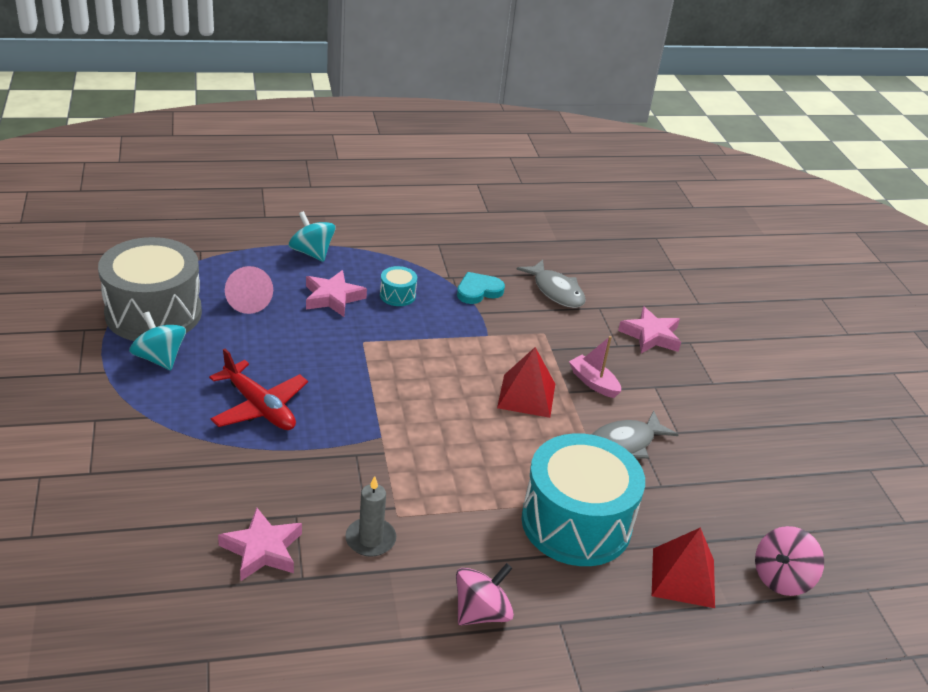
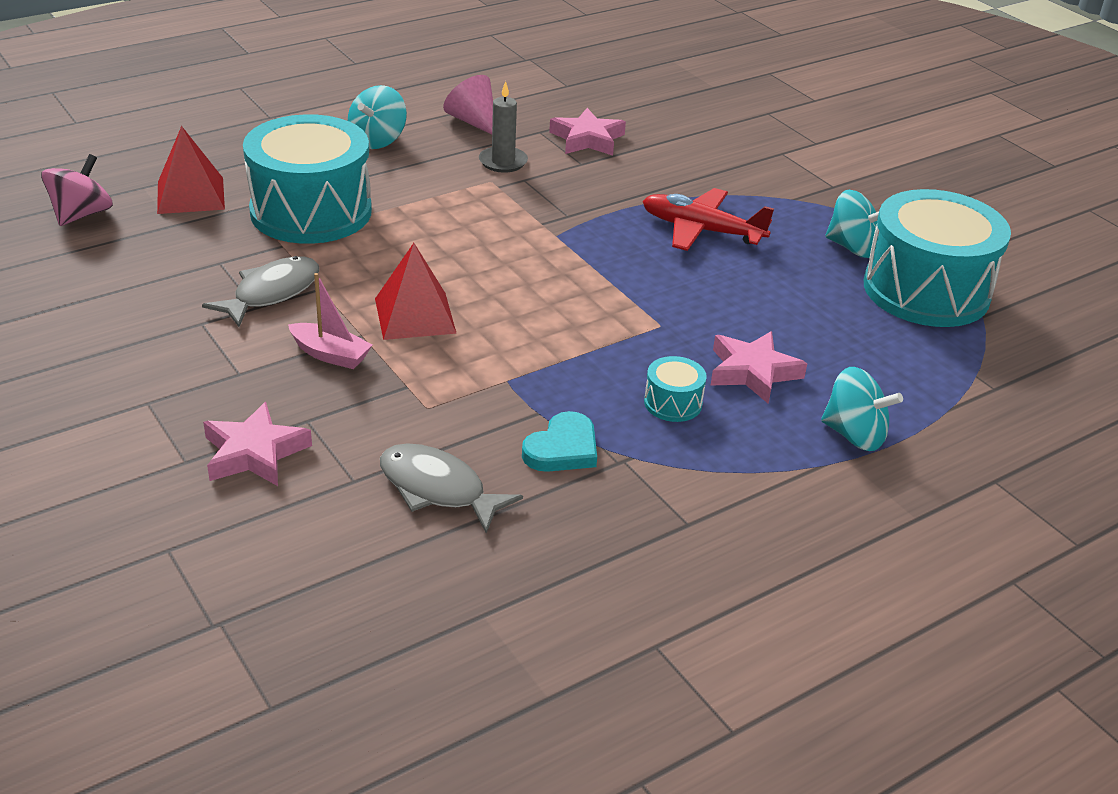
camera: 160 degrees right, 0 degrees up
grey drum [98,237,202,341] -> turquoise drum [864,189,1011,327]
pink cone [225,266,273,314] -> pink cone moved to [443,75,493,135]
pink spinning top [456,563,514,625] -> turquoise spinning top [348,85,407,149]

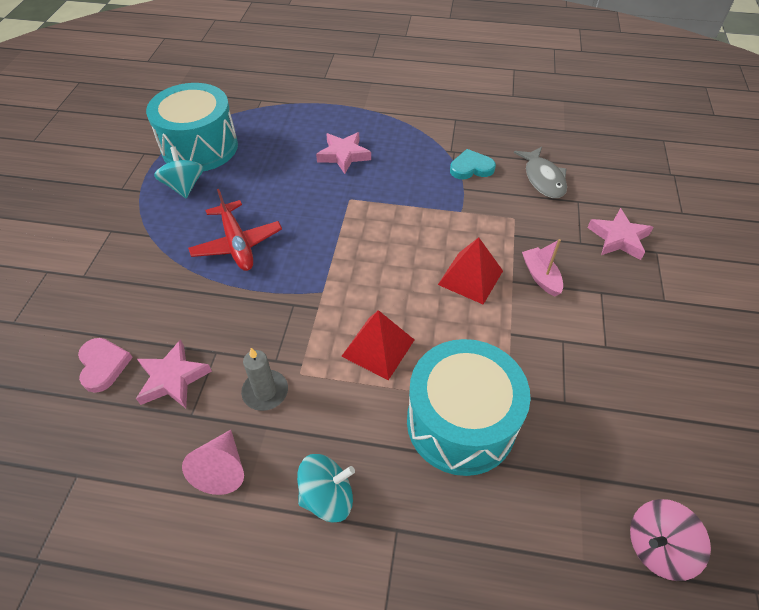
camera: 135 degrees left, 15 degrees up
red pyramid [157,126,225,214] -> red pyramid moved to [341,310,414,380]
grey fish [202,256,319,327] -> none
turquoise drum [644,356,707,422] -> none
turquoise spinning top [821,367,903,451] -> none
none -> pink heart [78,338,133,393]

